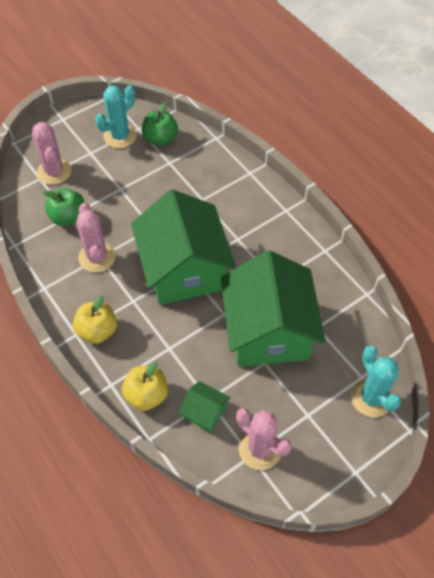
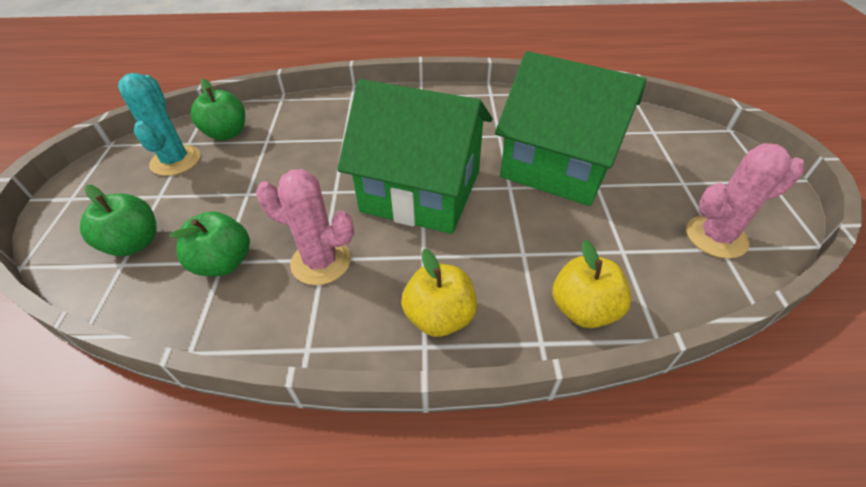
camera: 55 degrees left, 10 degrees down
pink cactus [32,122,71,185] -> green apple [80,185,157,256]
green house [179,381,230,433] -> none
turquoise cactus [351,346,401,417] -> none

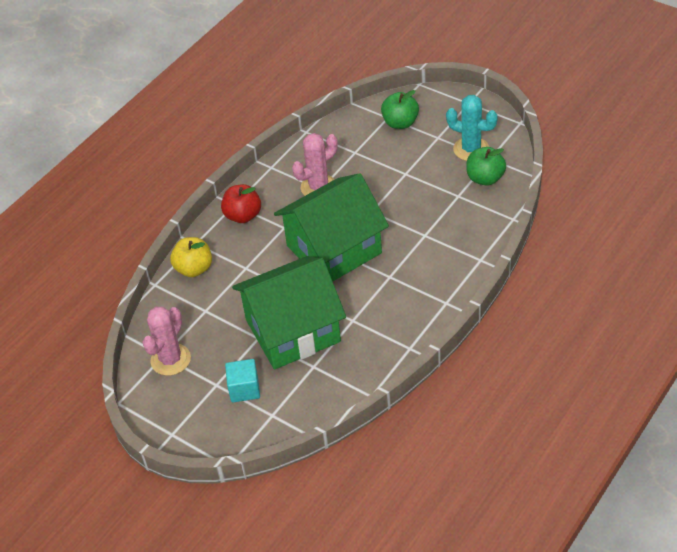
camera: 130 degrees right, 0 degrees up
green apple [169,211,250,276] -> none
yellow apple [401,249,477,337] -> red apple [221,184,261,223]
none -> turquoise cube [225,359,260,402]

